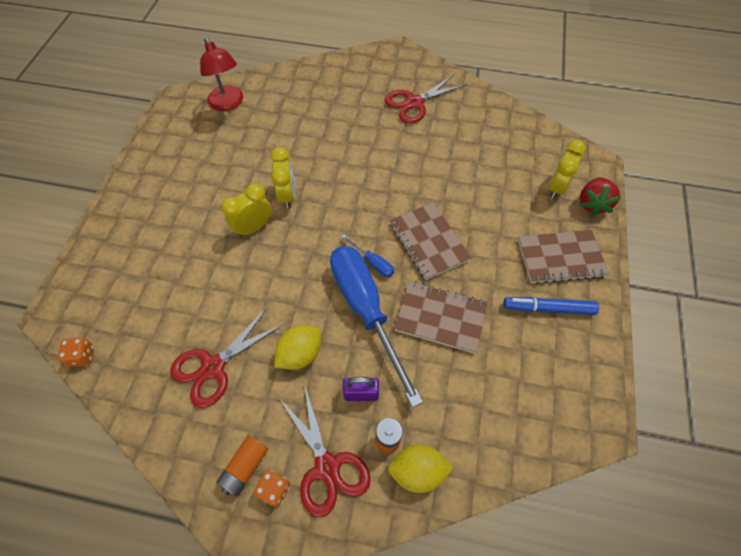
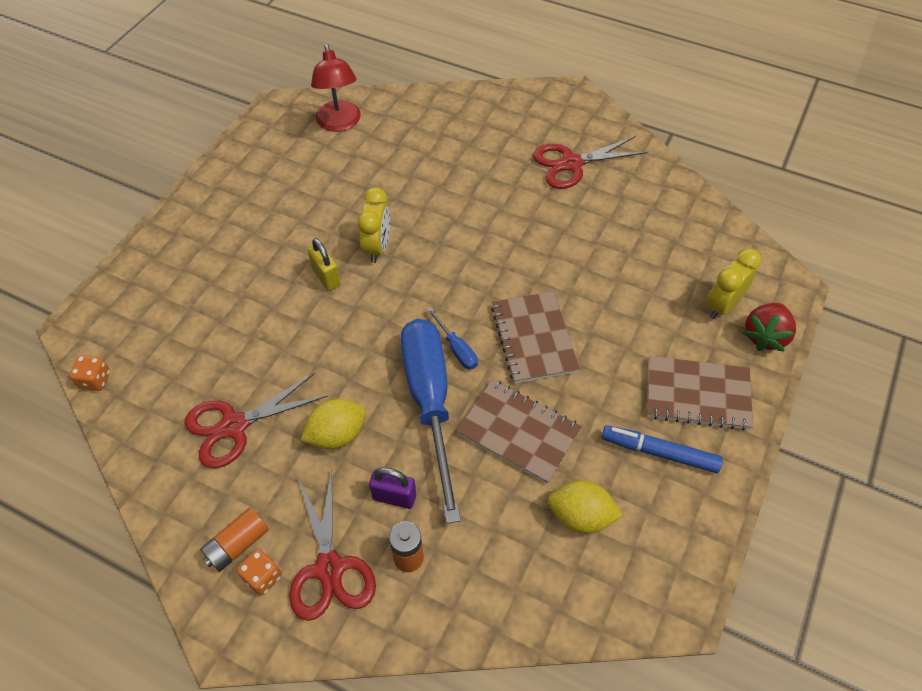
camera: 15 degrees right, 5 degrees down
yellow clock [221,184,272,237] -> yellow padlock [308,238,341,291]
yellow lemon [388,444,453,493] -> yellow lemon moved to [548,480,623,534]

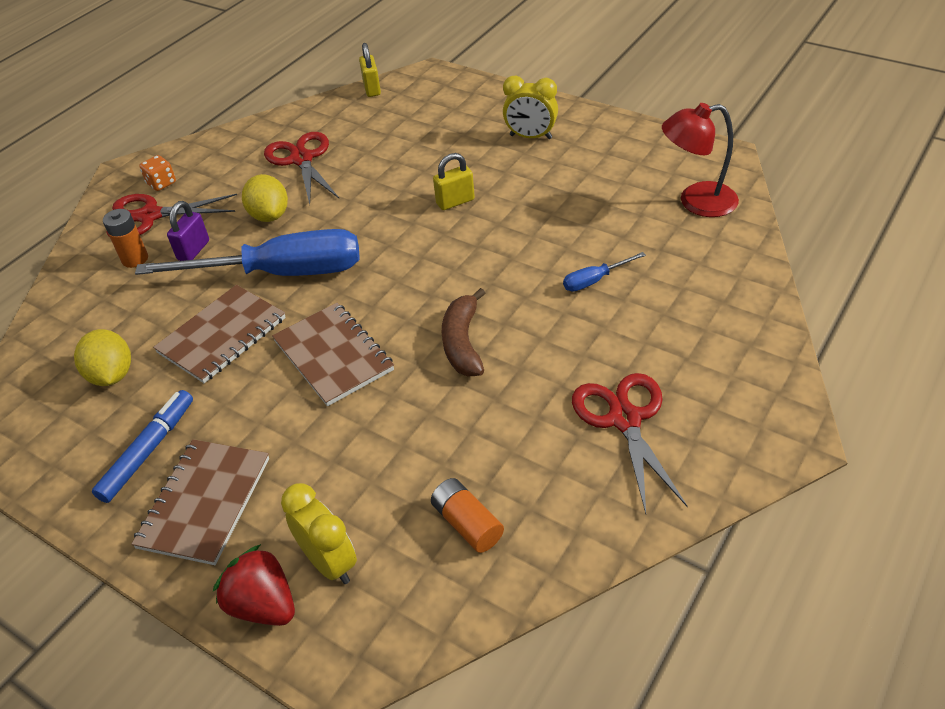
camera: 100 degrees right, 10 degrees down
orange dice [69,355,110,391] -> yellow padlock [359,43,381,97]
orange battery [200,508,269,572] -> orange battery moved to [431,478,504,553]
yellow clock [358,187,390,263] -> yellow clock moved to [503,75,558,139]
blue screwdriver [427,307,478,370] -> blue screwdriver moved to [563,252,646,292]
brown notebook [491,291,580,384] -> brown notebook turned 60 degrees clockwise [272,303,394,406]
yellow lemon [548,480,623,534] -> yellow lemon turned 45 degrees counterclockwise [74,329,131,386]
none -> brown banana [442,288,485,376]

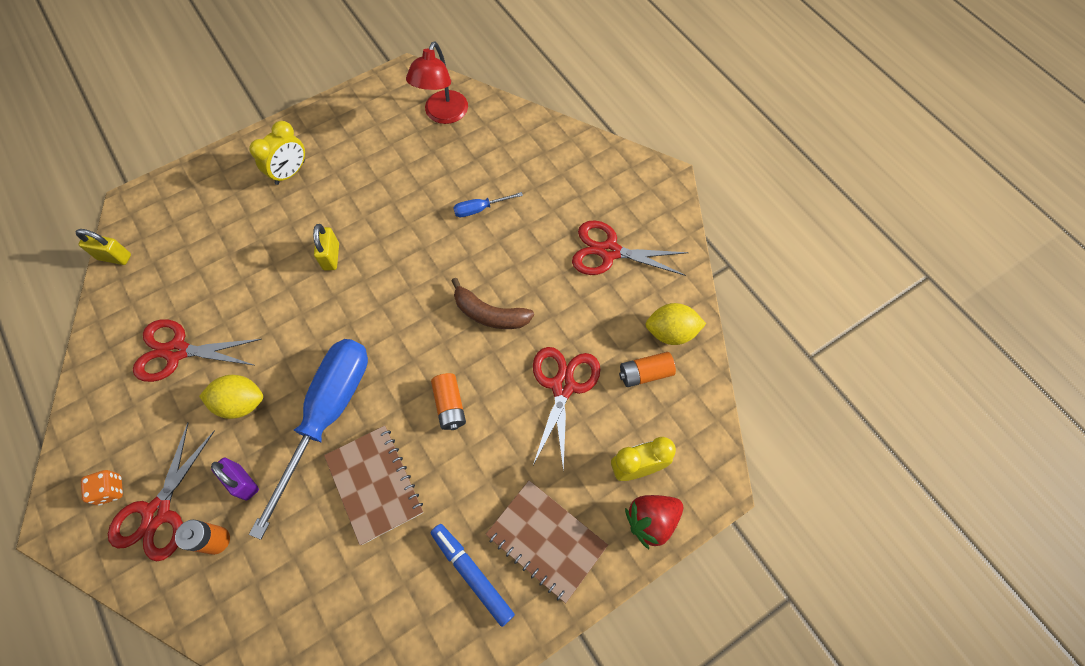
camera: 70 degrees left, 20 degrees up
yellow lemon [74,329,131,386] -> yellow lemon moved to [645,303,706,345]
brown notebook [272,303,394,406] -> orange battery [431,373,466,430]
blue screwdriver [563,252,646,292] -> blue screwdriver turned 75 degrees clockwise [453,192,523,217]
none -> red scissors [533,347,601,472]

